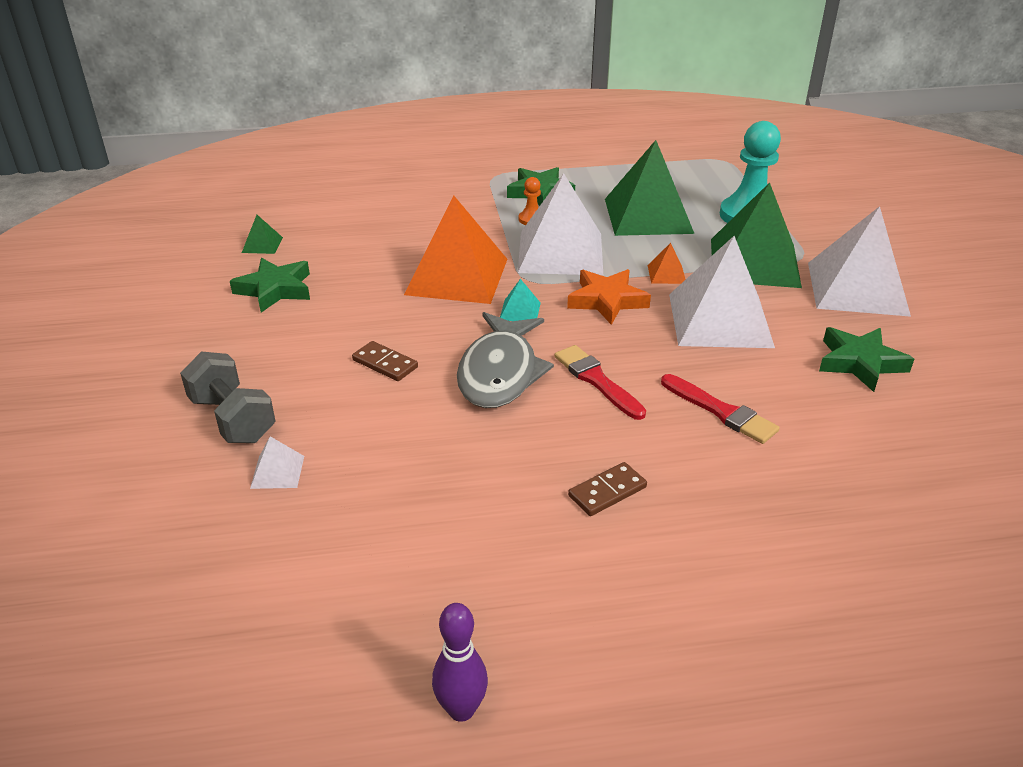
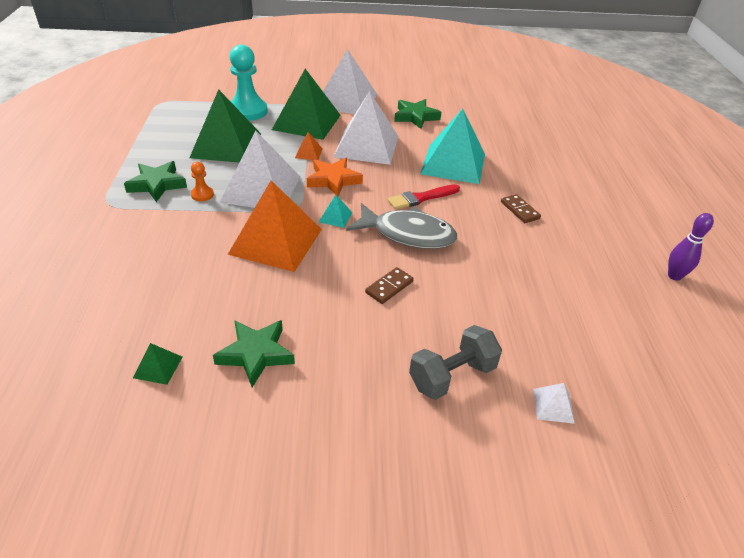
camera: 85 degrees left, 5 degrees up
white pyramid [250,436,304,489] -> white pyramid moved to [533,383,575,424]
red brush [661,374,779,444] -> turquoise pyramid [420,108,485,184]

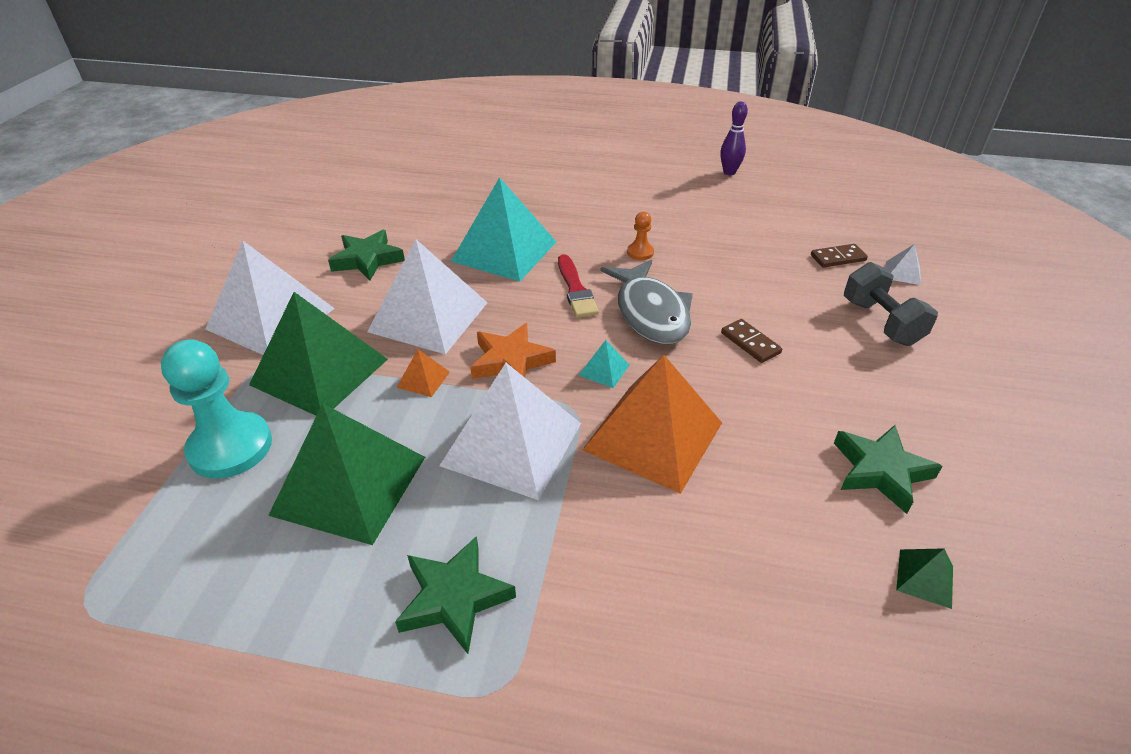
camera: 75 degrees left, 0 degrees up
orange pawn [191,162,214,201] -> orange pawn moved to [627,212,654,260]
grey fish [346,203,457,249] -> grey fish turned 135 degrees clockwise [600,260,693,344]
brown domino [501,194,541,223] -> brown domino moved to [811,244,868,268]

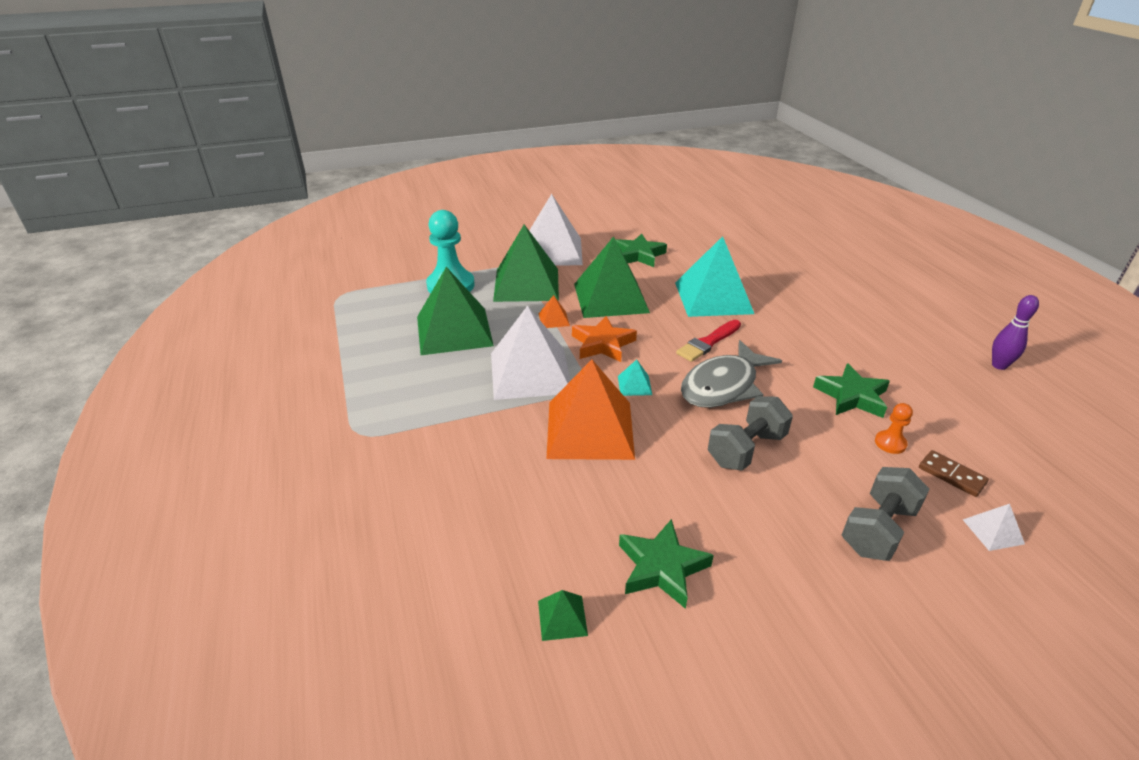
camera: 60 degrees right, 5 degrees down
white pyramid [367,239,488,354] -> green pyramid [574,236,650,318]
green star [395,536,516,654] -> green star moved to [813,363,890,418]
orange pawn [627,212,654,260] -> orange pawn moved to [875,403,913,454]
brown domino [721,319,782,363] -> grey dumbbell [708,396,793,471]

